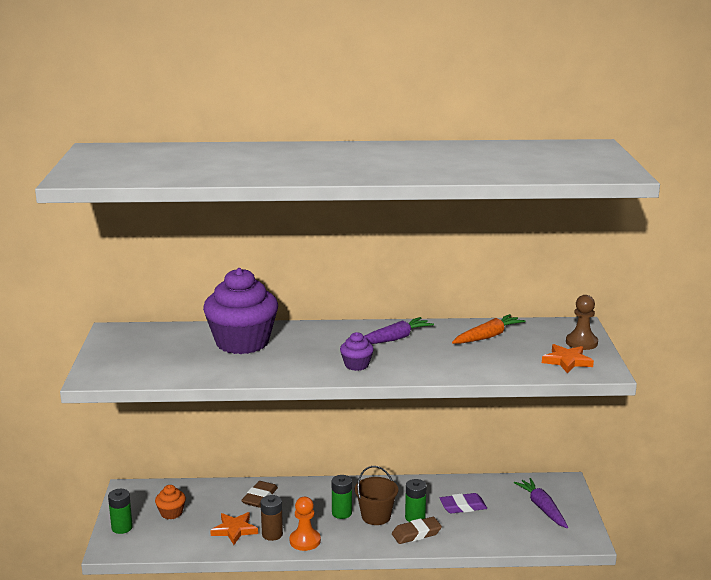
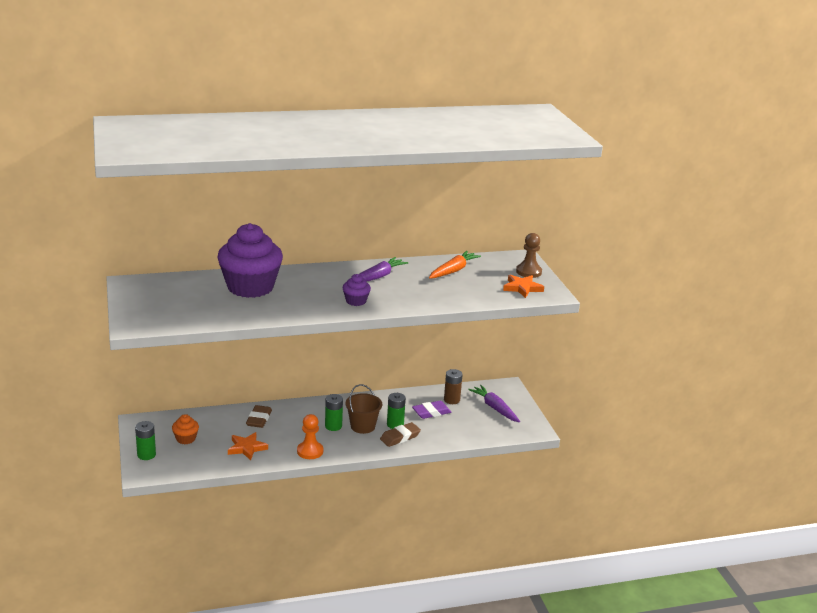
camera: 15 degrees left, 5 degrees up
brown battery [261,495,283,541] -> brown battery moved to [444,369,463,404]

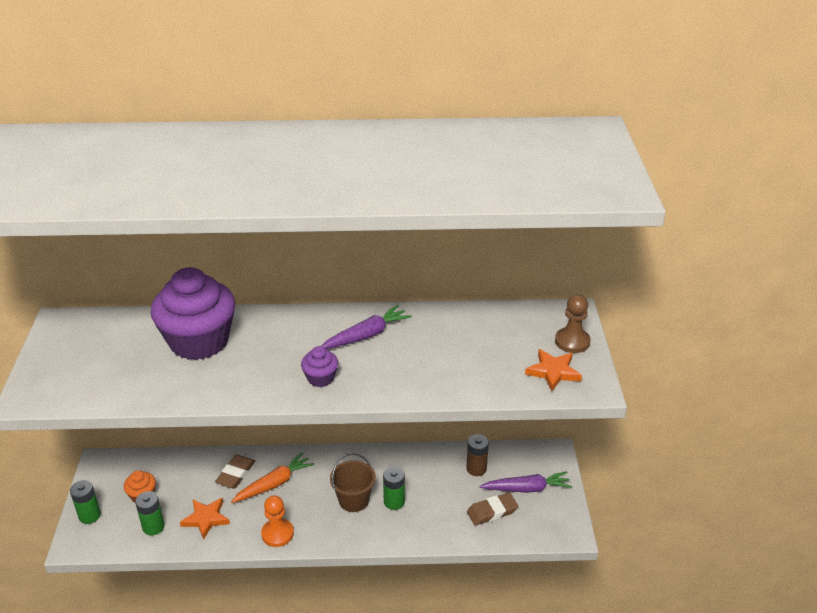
camera: 15 degrees right, 10 degrees up
green battery [325,394,343,431] -> green battery moved to [135,491,165,535]
brown eraser [380,422,421,447] -> brown eraser moved to [467,493,518,526]
purple eraser [412,401,451,419] -> none
orange carrot [429,251,481,279] -> orange carrot moved to [231,452,314,503]
purple carrot [468,385,520,422] -> purple carrot turned 105 degrees clockwise [479,471,572,493]

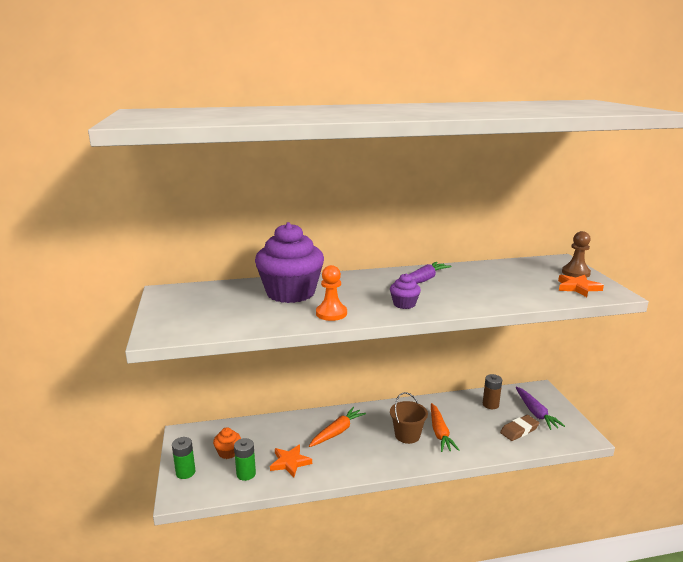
camera: 10 degrees left, 15 degrees down
brown eraser [215,455,255,489] -> none
orange pawn [261,495,294,547] -> orange pawn moved to [316,265,347,321]
green battery [383,467,405,510] -> orange carrot [431,403,459,452]
purple carrot [479,471,572,493] -> purple carrot turned 90 degrees clockwise [515,387,565,430]

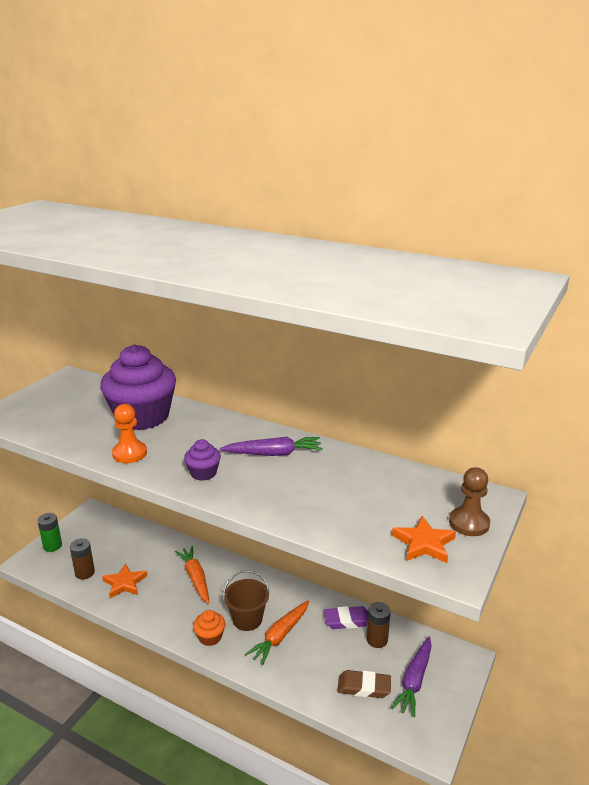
camera: 40 degrees right, 5 degrees up
orange cupcake [213,427,241,459] -> orange cupcake moved to [193,610,225,646]
green battery [234,438,256,481] -> brown battery [70,538,95,579]
orange carrot [309,407,366,447] -> orange carrot turned 105 degrees counterclockwise [175,546,210,604]
none -> purple eraser [324,606,368,629]

